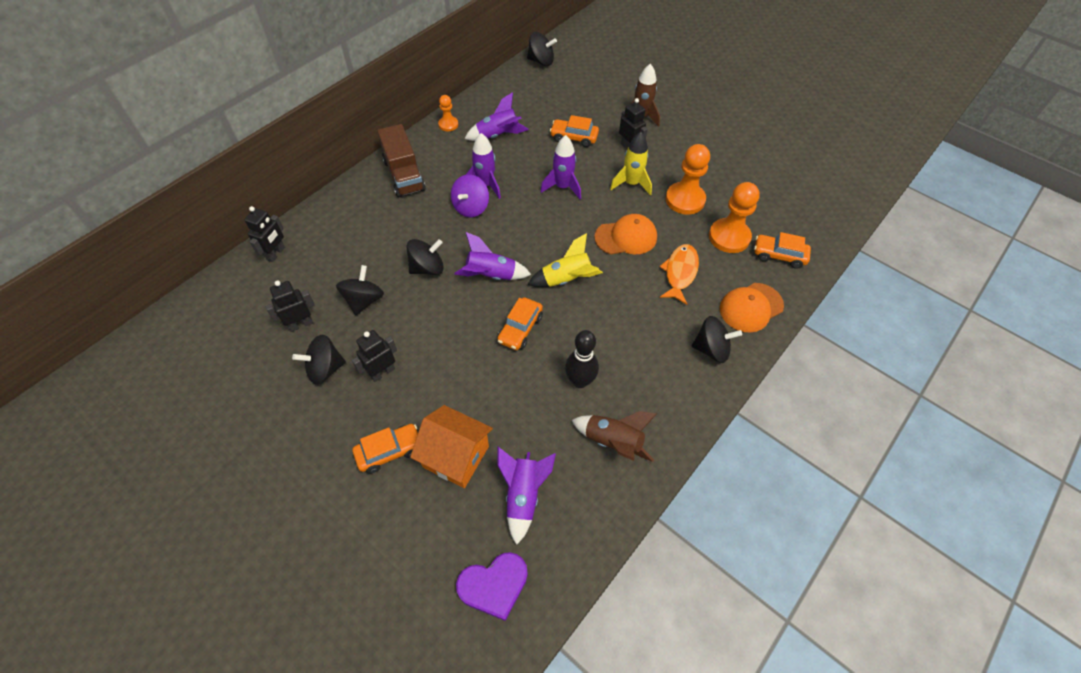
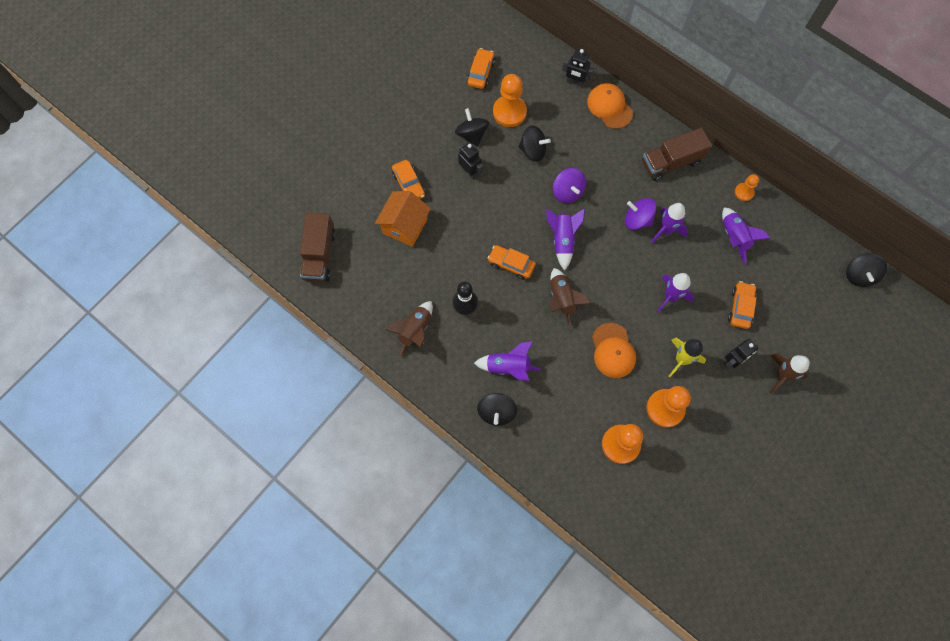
camera: 90 degrees right, 15 degrees up
black robot [266,280,315,332] -> orange pawn [493,74,527,127]
black spinning top [406,239,444,275] -> purple spinning top [553,168,586,203]
purple heart [456,552,528,621] -> brown truck [300,212,336,282]
purple rocket [497,447,556,545] -> purple rocket moved to [474,341,540,381]
yellow rocket [527,233,603,287] -> brown rocket [550,268,591,328]
orange fish [659,244,699,305] -> none
orange cap [720,283,784,333] -> orange cap moved to [587,83,633,129]
orange car [754,232,811,269] -> orange car moved to [467,48,495,89]

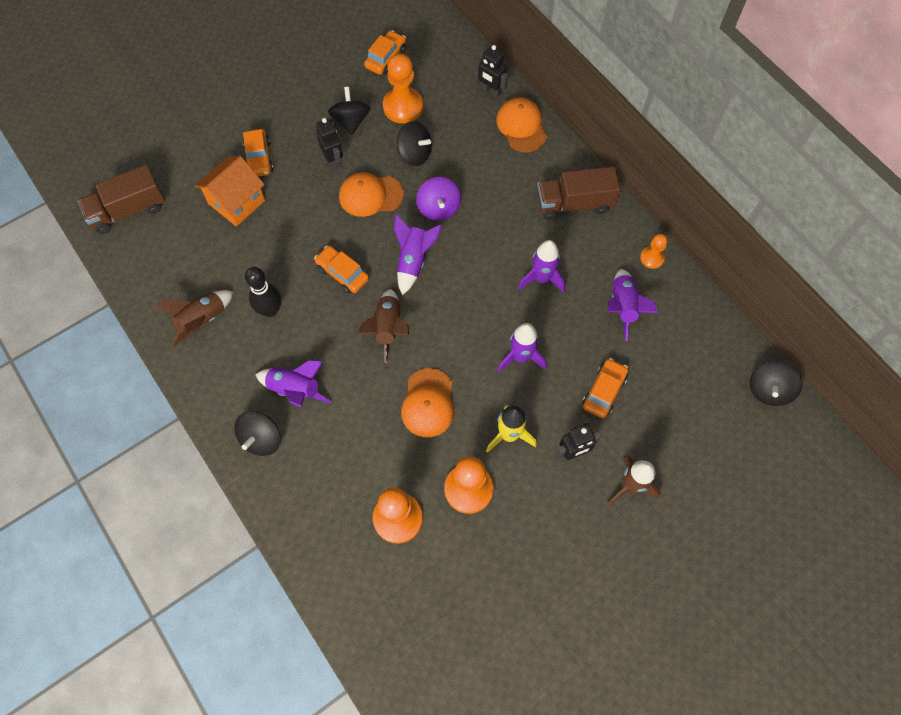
camera: 15 degrees right, 5 degrees down
brown truck [300,212,336,282] -> brown truck turned 45 degrees clockwise [78,165,165,234]
purple spinning top [625,198,656,230] -> none
none -> orange cap [339,172,404,217]

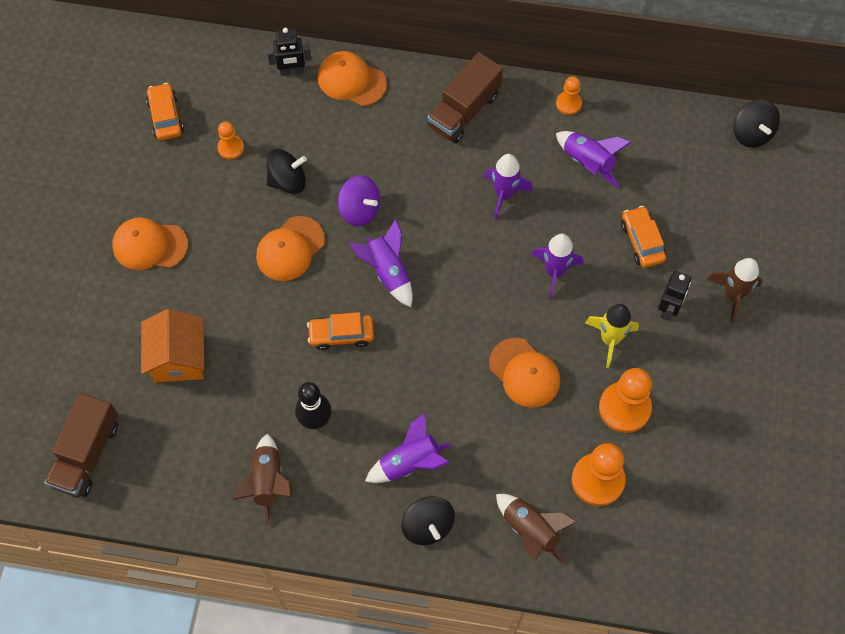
camera: 45 degrees left, 0 degrees up
orange car [242,129,273,177] -> none
black robot [316,118,343,170] -> none
black spinning top [328,87,371,135] -> none
brown rocket [358,289,409,363] -> brown rocket moved to [496,494,577,564]
orange pawn [383,53,423,123] -> orange pawn [217,121,244,160], size x0.55
none -> orange cap [112,217,188,270]

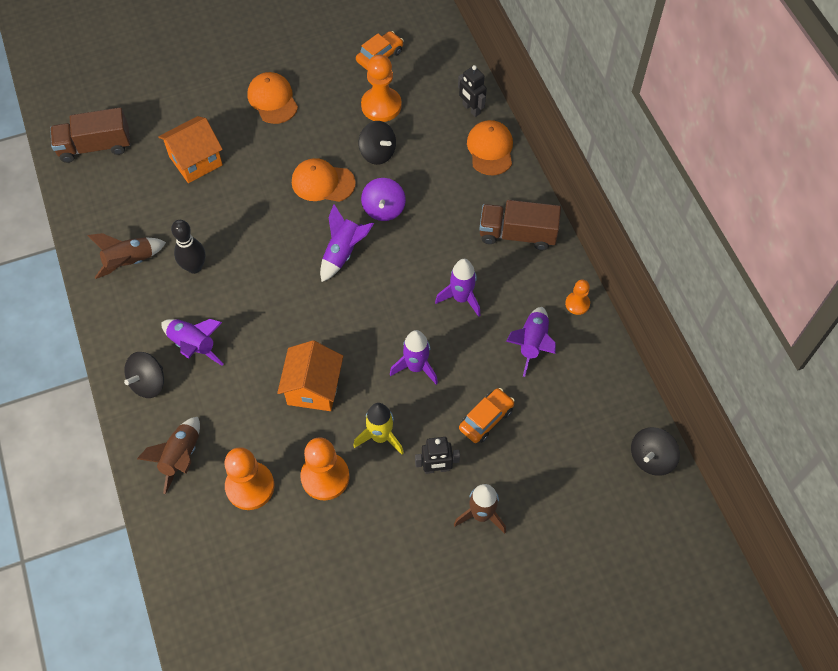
camera: 60 degrees right, 5 degrees down
orange pawn [217,121,244,160] -> orange pawn [361,54,402,122], size x1.83
orange car [307,312,374,350] -> none
orange cap [489,338,560,408] -> orange house [277,340,343,411]

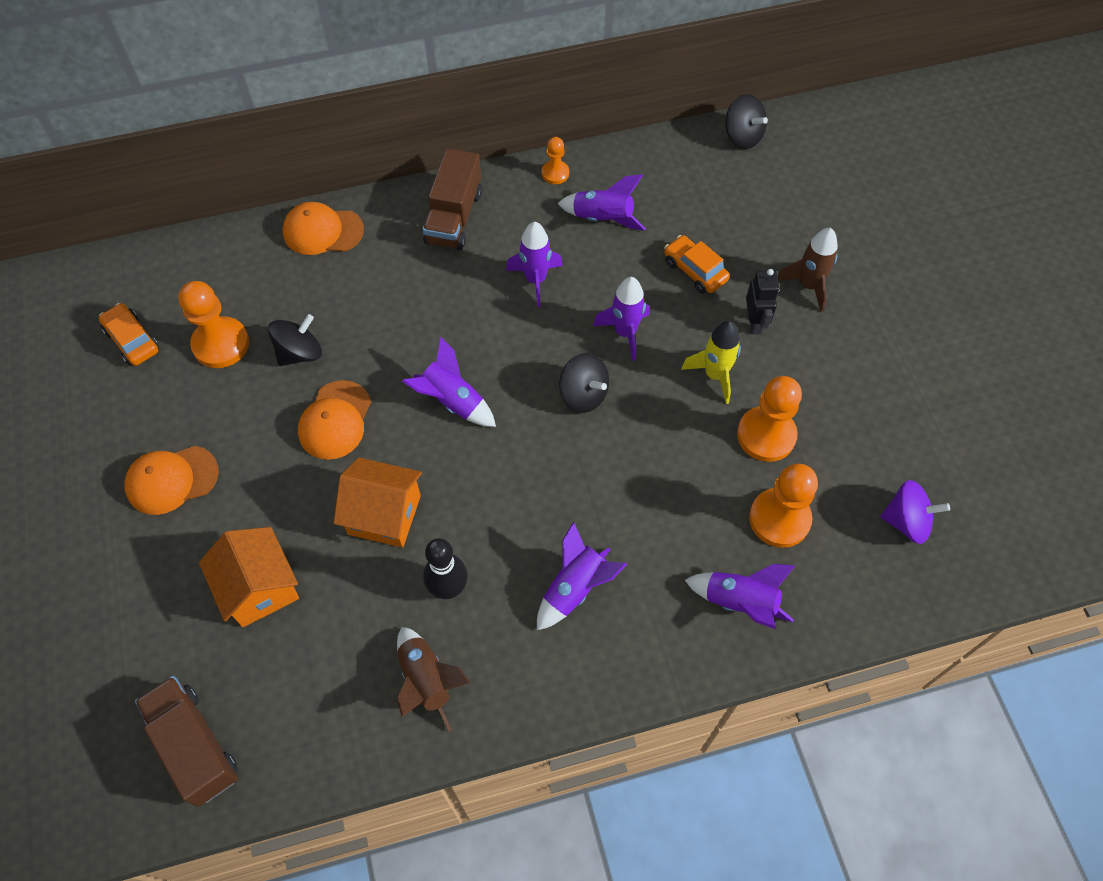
camera: 85 degrees left, 0 degrees up
brown truck [50,107,130,163] -> brown truck turned 150 degrees clockwise [135,676,238,807]
black spinning top [124,352,164,398] -> black spinning top moved to [559,353,609,413]
brown rocket [137,417,200,494] -> purple rocket [685,564,795,629]
orange house [277,340,343,411] -> orange house moved to [334,458,422,548]
purple spinning top [361,178,406,221] -> purple spinning top moved to [880,480,950,544]
black robot [458,65,487,117] -> none

